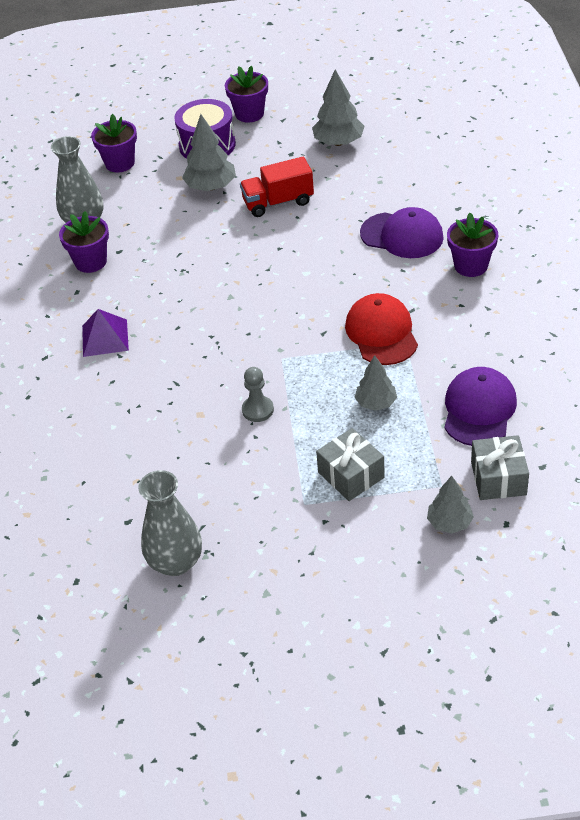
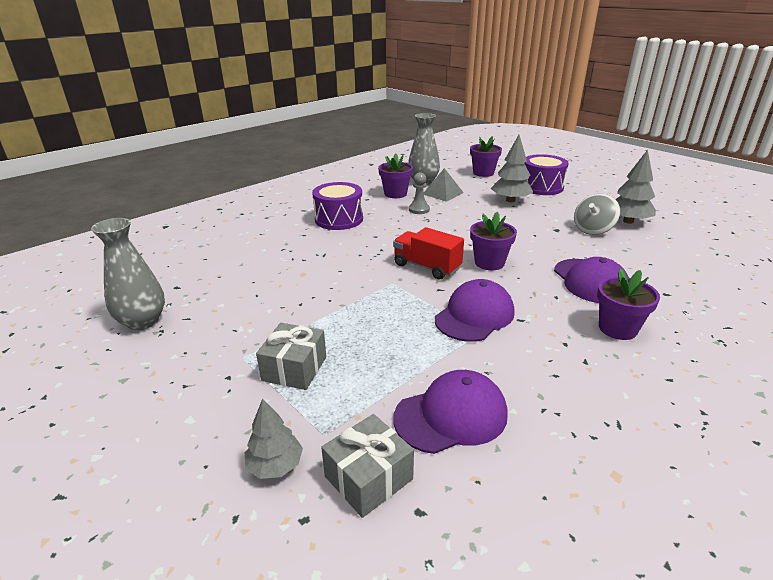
camera: 50 degrees right, 15 degrees down
purple pyramid [82,309,129,357] -> purple drum [312,182,363,230]
purple flower pot [225,66,268,123] -> purple flower pot moved to [470,212,517,270]
red truck [240,157,314,217] -> red truck moved to [393,227,464,280]
grey pawn [242,367,274,422] -> grey pawn moved to [409,172,430,214]
red cap [345,293,418,365] -> purple cap [435,279,514,342]
grey tree [354,355,397,411] -> none
none -> grey pyramid [424,168,464,202]
none -> grey spinning top [574,194,621,235]

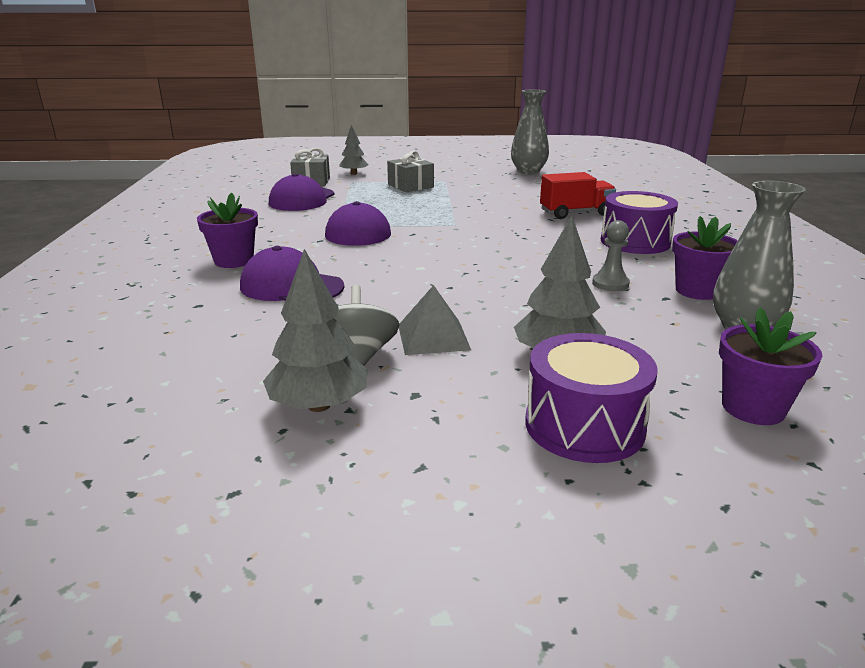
camera: 130 degrees right, 5 degrees down
red truck [393,227,464,280] -> red truck moved to [540,172,616,219]
grey pyramid [424,168,464,202] -> grey pyramid moved to [399,285,471,355]
purple flower pot [470,212,517,270] -> none

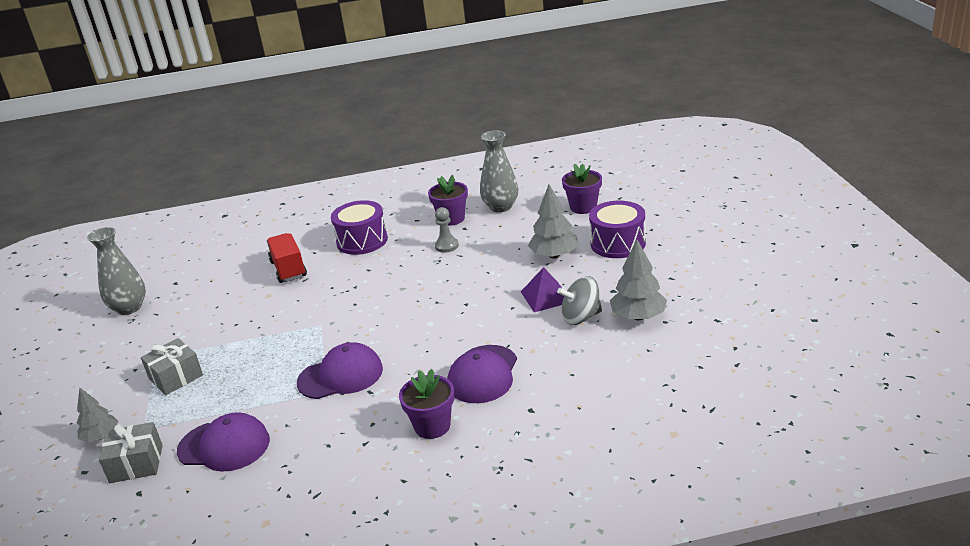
camera: 95 degrees left, 5 degrees up
grey pyramid [399,285,471,355] -> purple pyramid [521,267,564,312]

